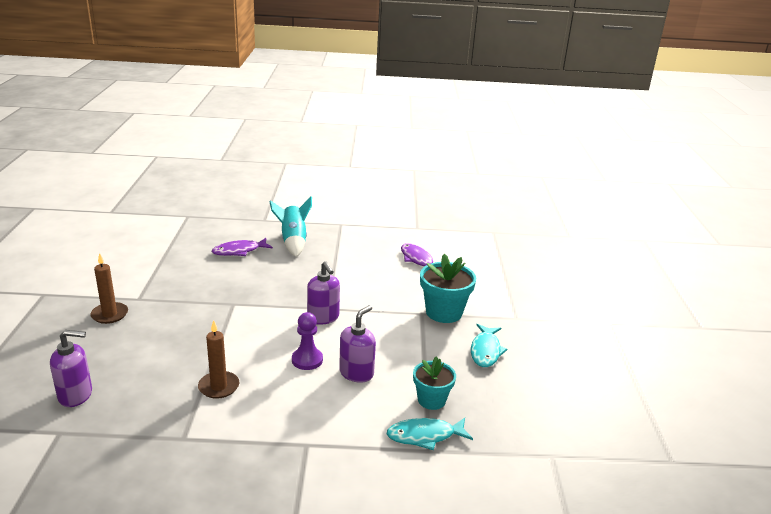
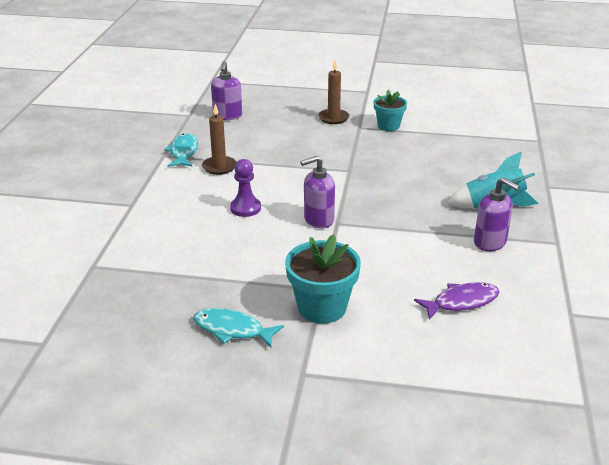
camera: 100 degrees right, 5 degrees up
purple fish [212,238,273,256] -> none
purple soap dispenser [339,305,376,383] -> purple soap dispenser moved to [474,177,520,251]
turquoise fish [386,418,473,450] -> turquoise fish moved to [164,133,198,167]
turquoise flower pot [413,356,456,410] -> turquoise flower pot moved to [374,90,407,131]

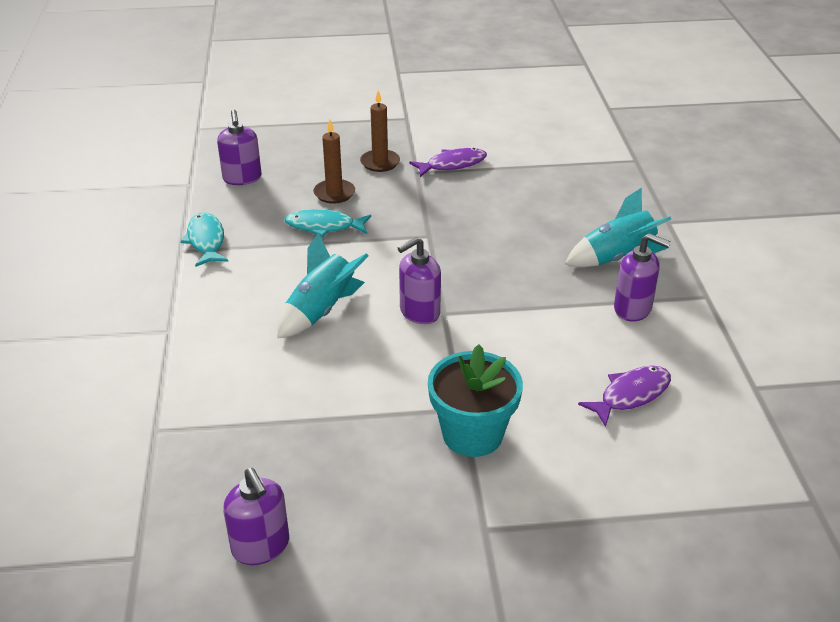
camera: 15 degrees left, 5 degrees up
turquoise fish [193,308,284,348] -> turquoise fish moved to [285,209,371,237]
brown candle [202,104,237,175] -> brown candle moved to [313,120,355,204]
purple pawn [230,159,261,217] -> turquoise rocket [277,232,369,338]
turquoise flower pot [374,90,407,131] -> purple fish [409,148,487,177]
none -> purple soap dispenser [223,468,289,565]

